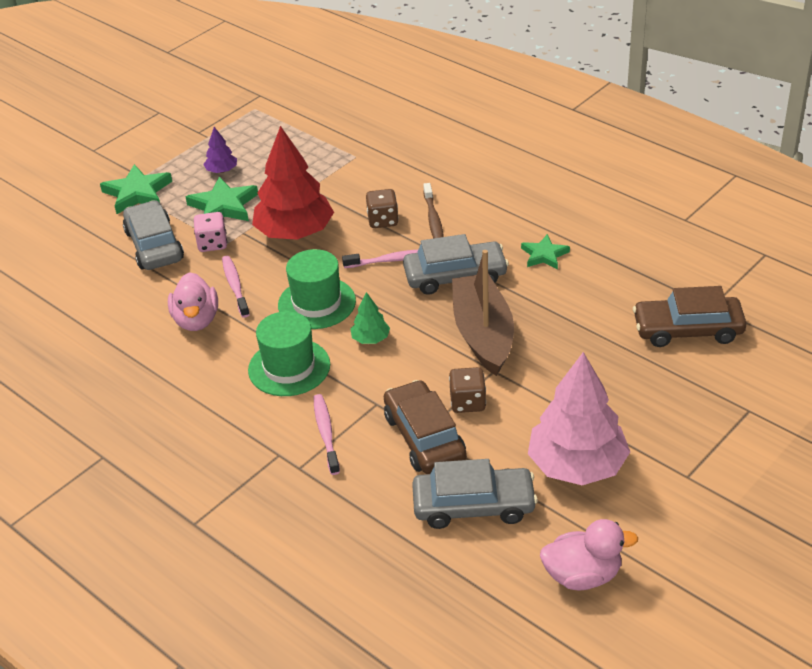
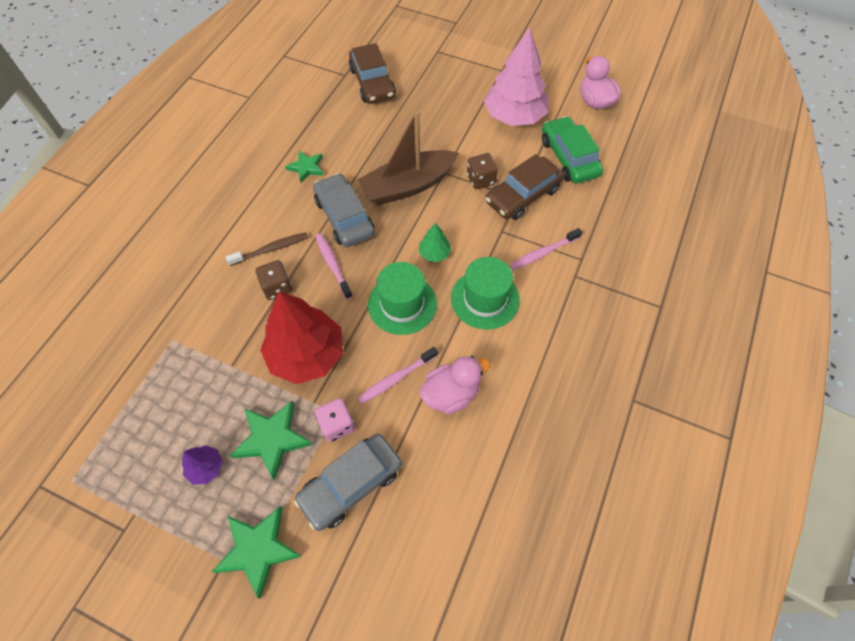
camera: 110 degrees left, 20 degrees up
grey car [412,459,538,529] -> green car [542,116,603,184]

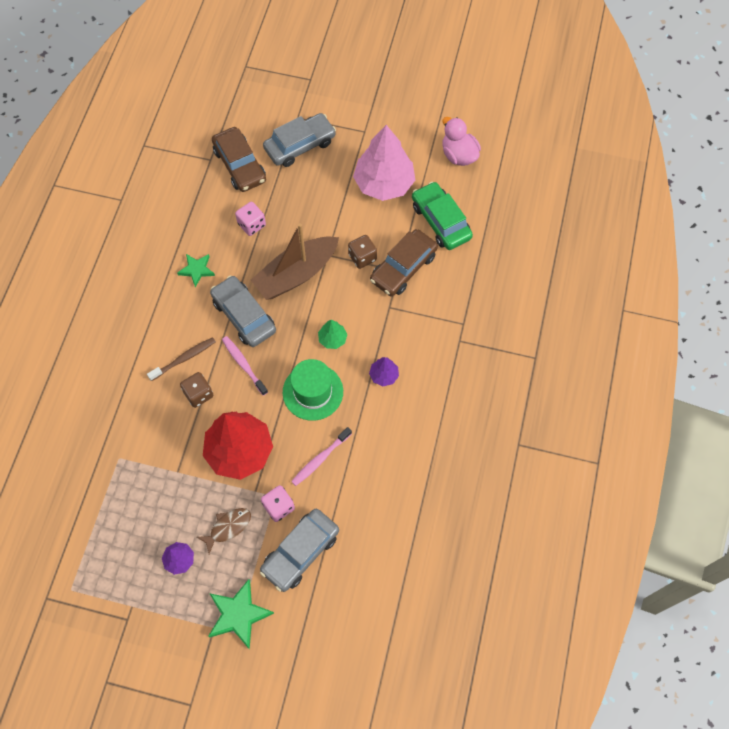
camera: 10 degrees left, 5 degrees up
green star [230,401,312,480] -> brown fish [197,508,251,554]
pink duck [420,356,491,414] -> none
green hat [451,257,520,330] -> purple tree [369,357,399,386]
pink toothbrush [510,228,582,270] -> none
none -> pink dice [235,202,266,236]
none -> grey car [263,113,336,167]

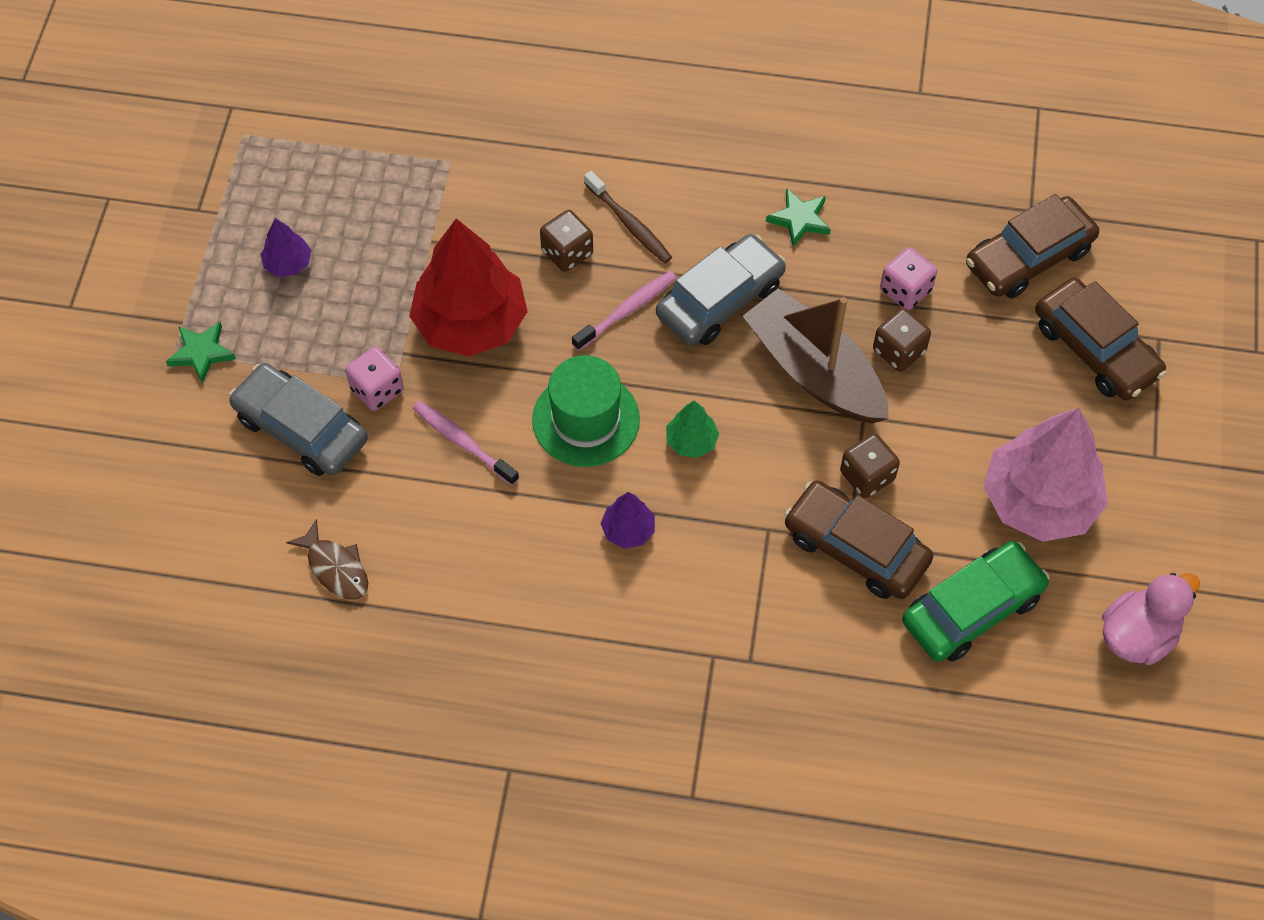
camera: 85 degrees right, 5 degrees down
brown fish [197,508,251,554] -> brown fish moved to [286,519,368,600]
green star [208,579,274,649] -> green star [166,322,236,384], size x0.64
grey car [263,113,336,167] -> brown car [1035,278,1166,400]
none -> brown dice [873,308,931,372]

